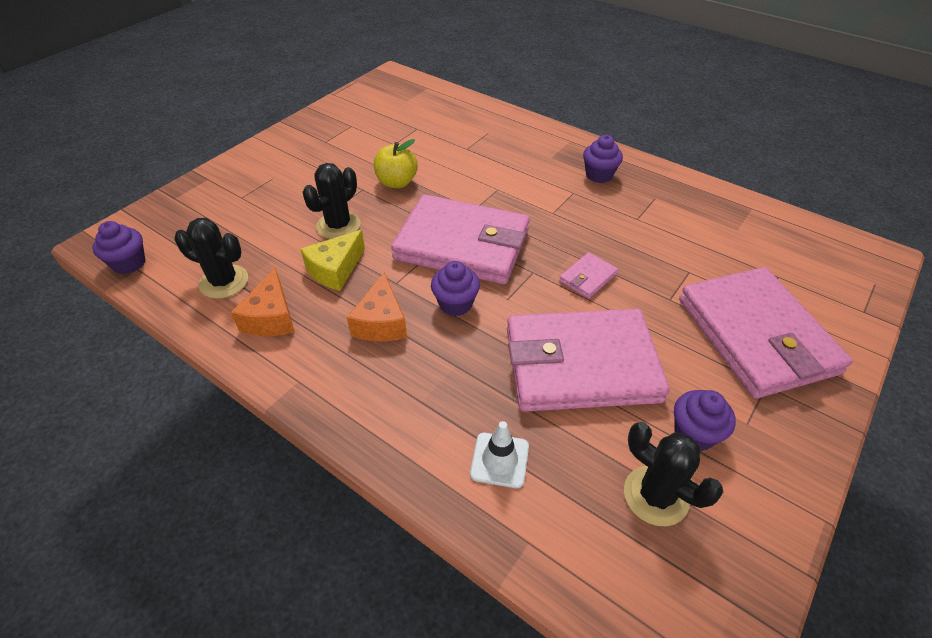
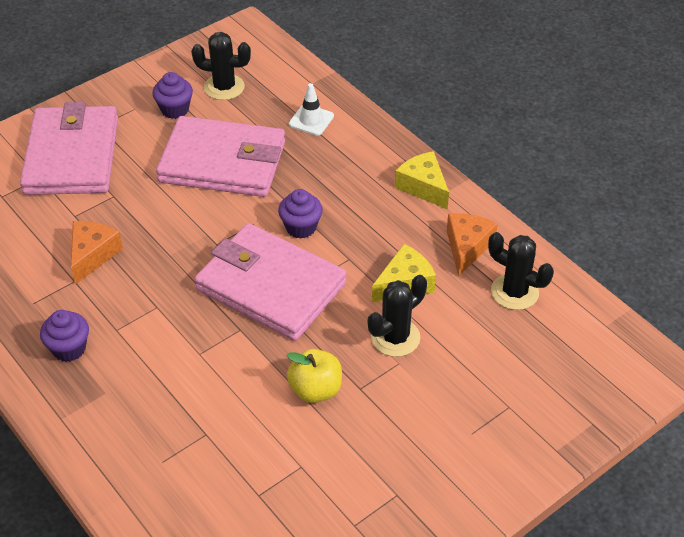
camera: 165 degrees left, 0 degrees up
purple cupcake [92,221,145,274] -> none
orange cheese [347,273,407,341] -> orange cheese moved to [71,221,123,284]
pink wallet [559,252,618,299] -> none
black cactus [624,422,723,526] -> black cactus turned 45 degrees counterclockwise [191,32,251,100]
none -> yellow cheese [395,151,449,209]

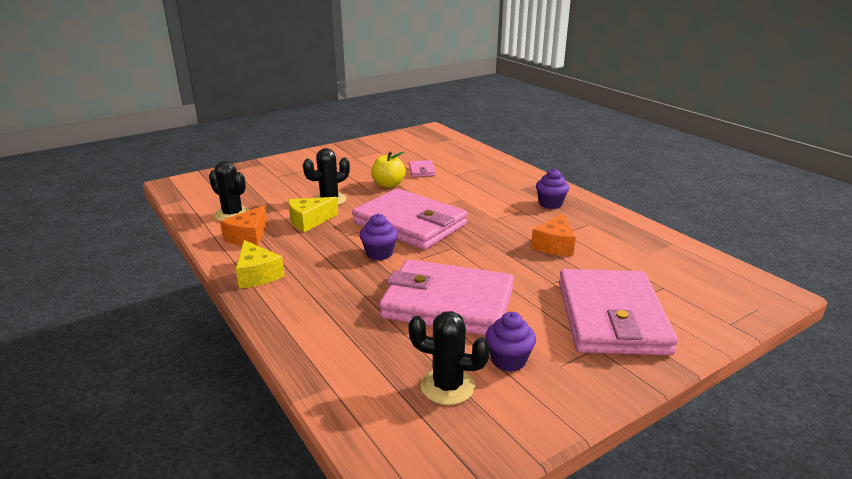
camera: 175 degrees left, 20 degrees down
white traffic cone [289,83,334,136] -> none
none -> pink wallet [409,160,435,177]

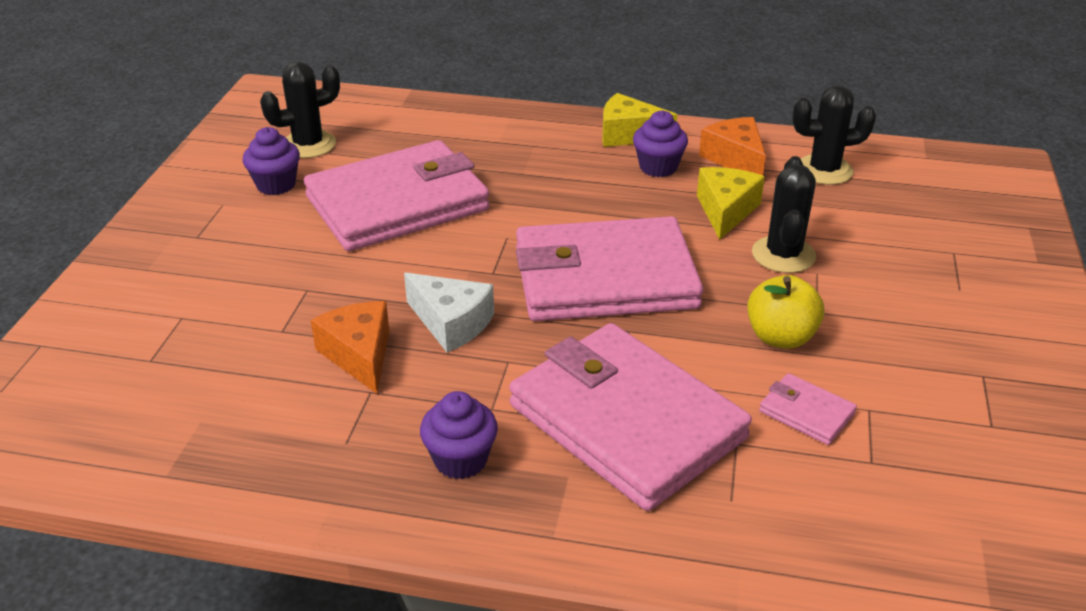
camera: 135 degrees right, 10 degrees up
purple cupcake [359,214,398,260] -> purple cupcake moved to [633,110,688,177]
pink wallet [559,269,678,355] -> pink wallet moved to [509,323,752,511]
none -> white cheese [404,273,494,353]

